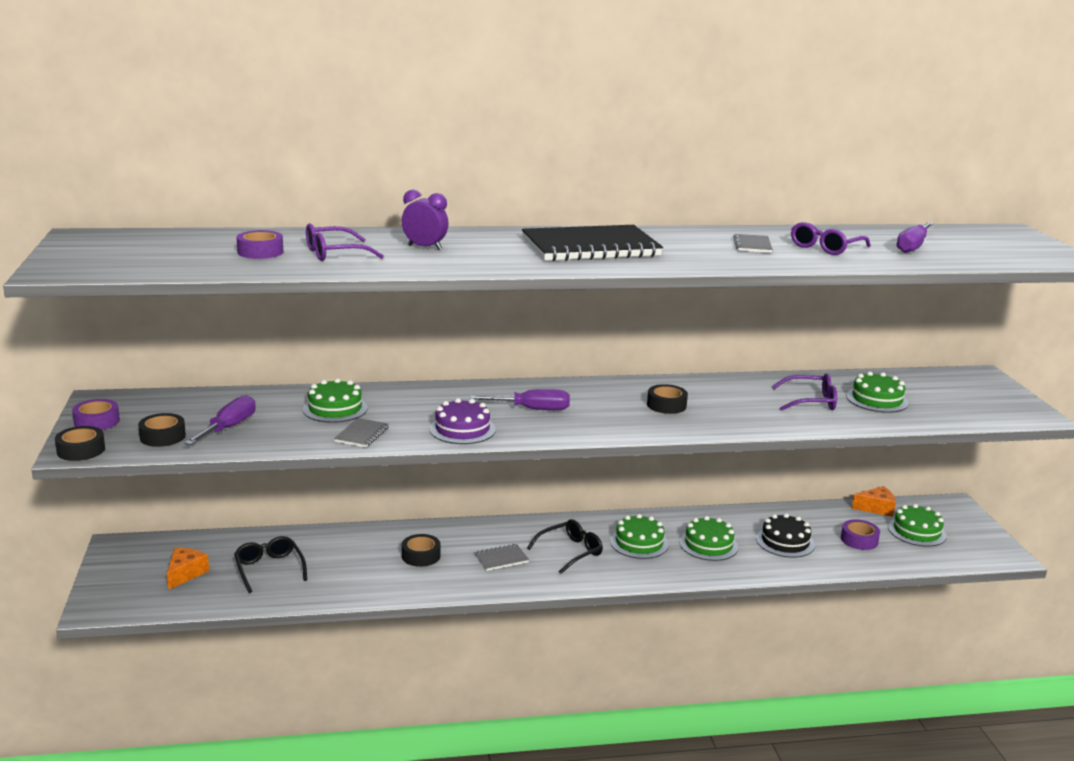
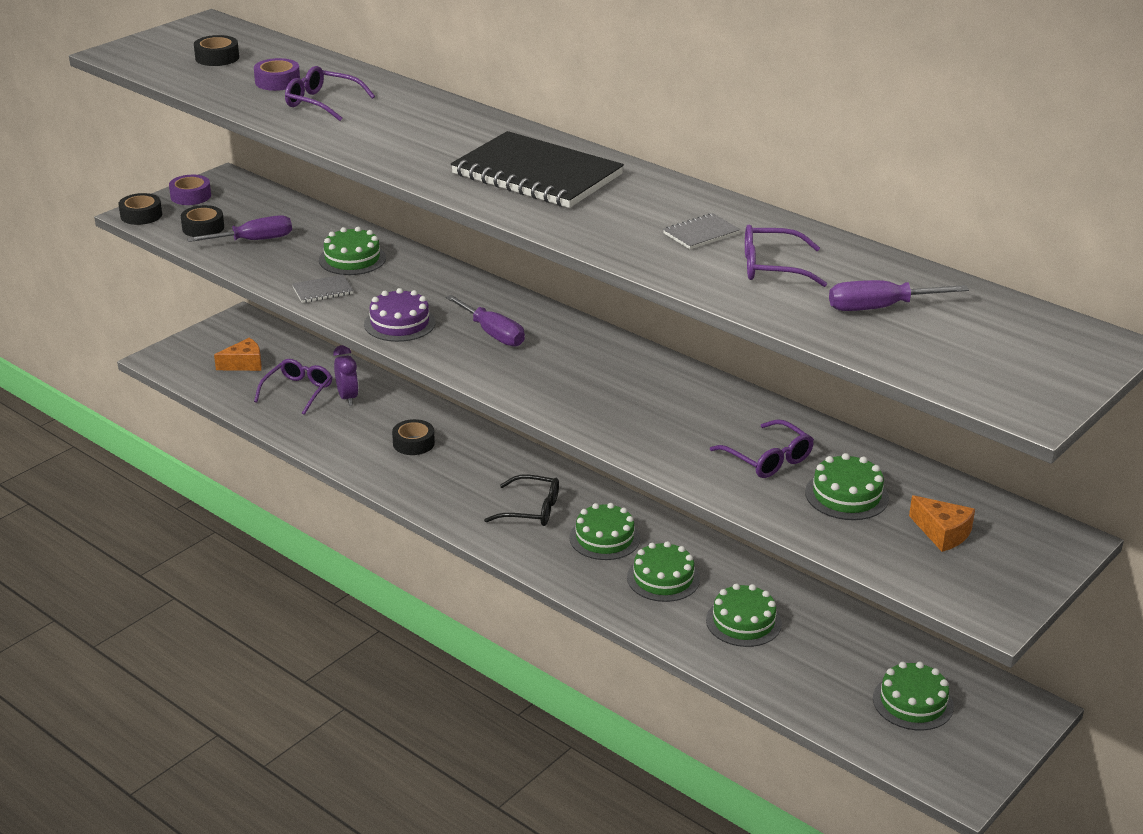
camera: 50 degrees right, 10 degrees up
black glasses [234,536,307,593] -> purple glasses [254,359,332,415]
purple clock [402,190,449,250] -> purple clock moved to [333,345,359,406]
grey notebook [474,544,529,571] -> none
black tape [647,384,688,414] -> black tape moved to [194,35,239,66]
black cake [756,513,815,558] -> green cake [706,584,782,647]
purple tape [841,519,880,550] -> none
orange cheese [852,486,896,517] -> orange cheese moved to [909,495,975,552]

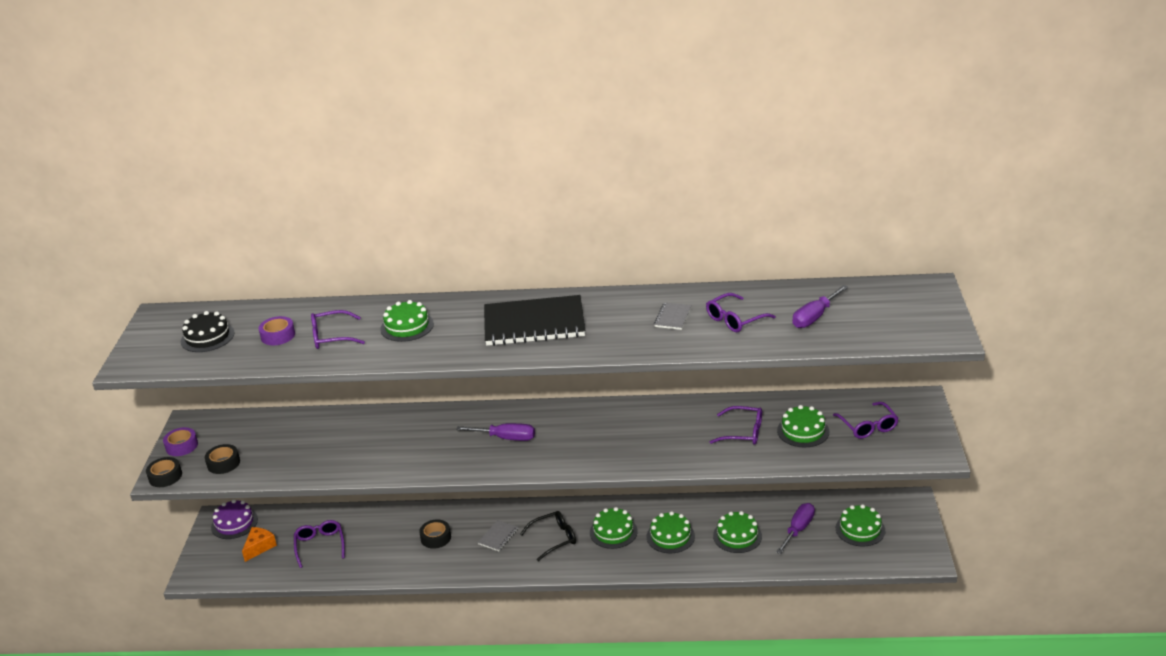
camera: 35 degrees left, 0 degrees up
purple screwdriver [187,215,292,242] -> purple screwdriver moved to [776,503,815,554]
black tape [194,35,239,66] -> black cake [181,311,235,352]
grey notebook [292,274,353,303] -> grey notebook moved to [478,520,518,551]
green cake [319,227,386,275] -> green cake moved to [380,300,434,342]
purple clock [333,345,359,406] -> none
purple cake [364,288,436,342] -> purple cake moved to [211,499,258,539]
orange cheese [909,495,975,552] -> purple glasses [833,402,899,439]

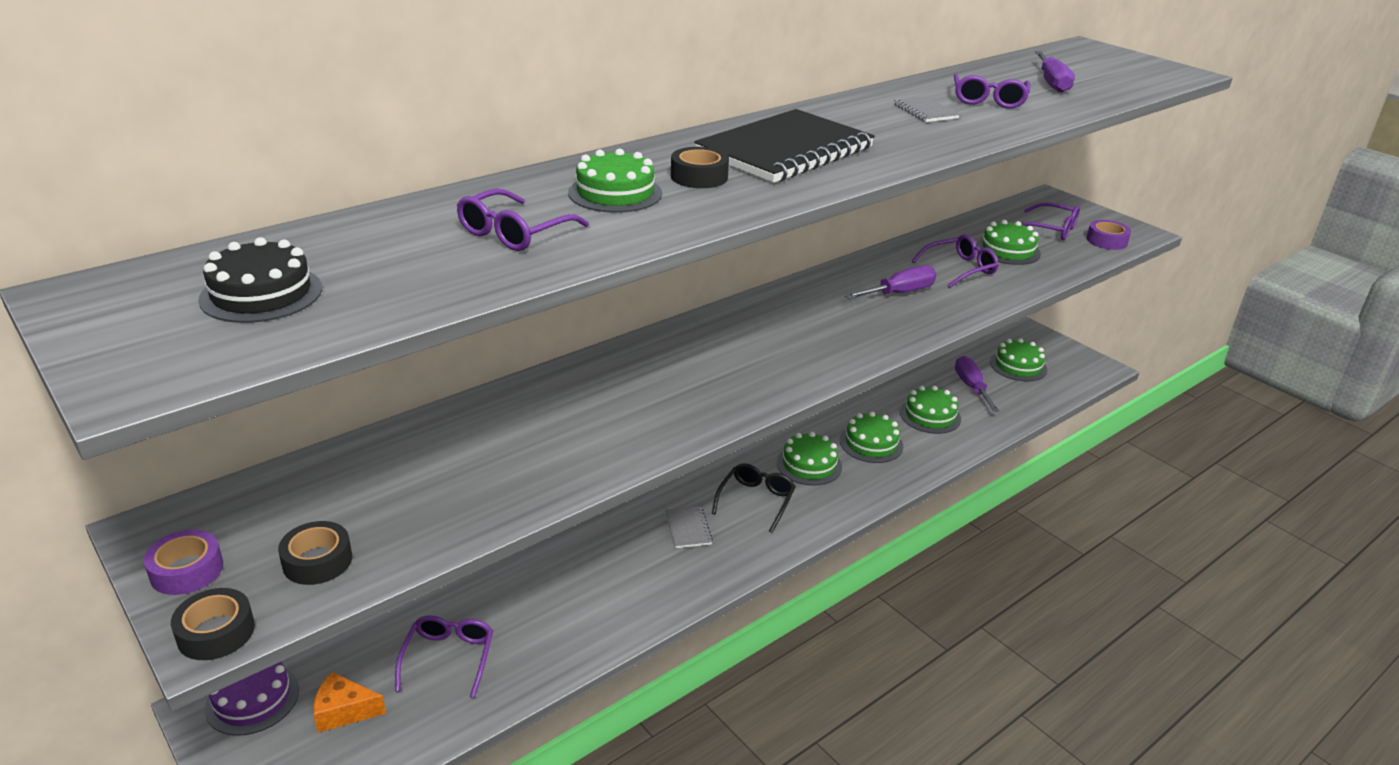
camera: 45 degrees left, 0 degrees up
orange cheese [242,527,277,562] -> orange cheese turned 75 degrees counterclockwise [313,672,386,733]
purple tape [259,316,295,345] -> purple tape moved to [1087,220,1131,250]
purple glasses [294,520,345,568] -> purple glasses turned 60 degrees clockwise [395,616,493,698]
black tape [419,519,451,549] -> black tape moved to [671,147,729,188]
purple screwdriver [456,423,535,441] -> purple screwdriver moved to [844,265,936,299]

